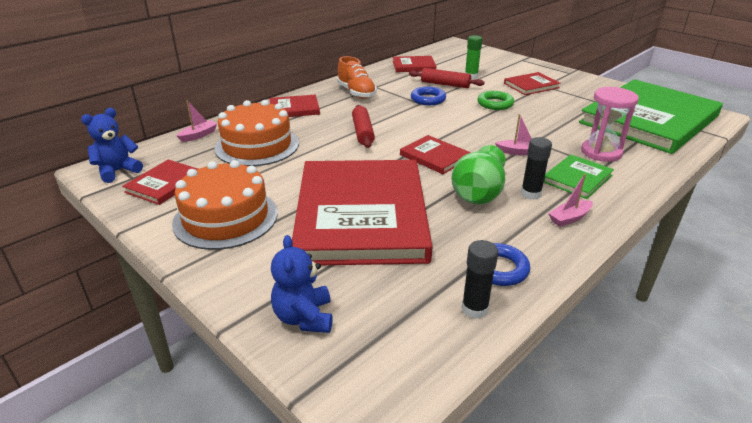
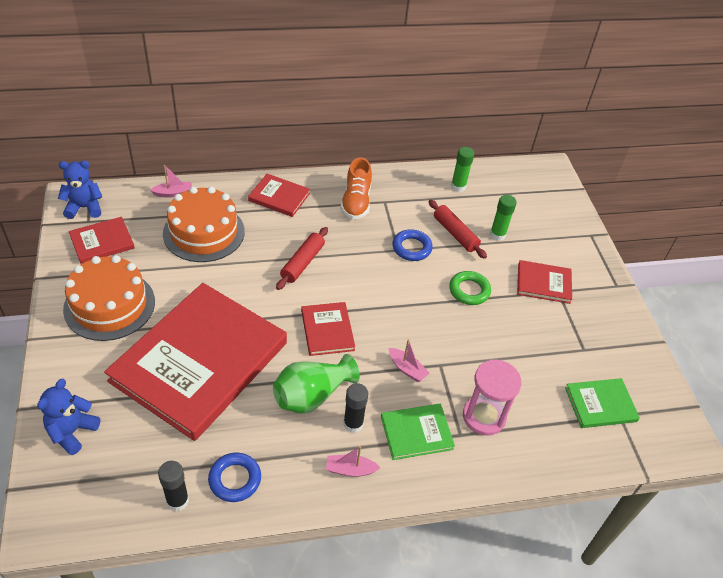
camera: 30 degrees right, 15 degrees up
red book [393,56,436,72] -> green glue stick [451,147,474,192]
green book [579,79,723,154] -> green book [565,378,640,428], size x0.42

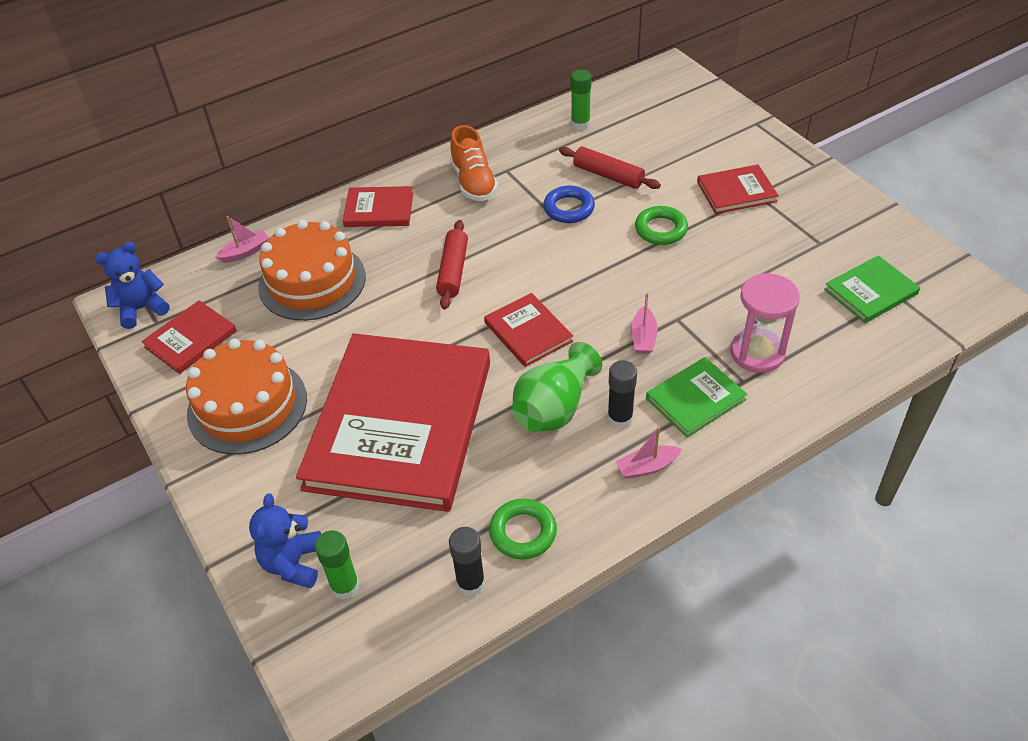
camera: 15 degrees left, 0 degrees up
blue ring [208,453,261,502] -> green ring [489,499,557,559]
pink boat [389,339,429,382] -> pink boat turned 75 degrees clockwise [631,293,658,354]
green glue stick [490,195,517,241] -> green glue stick moved to [315,530,359,600]

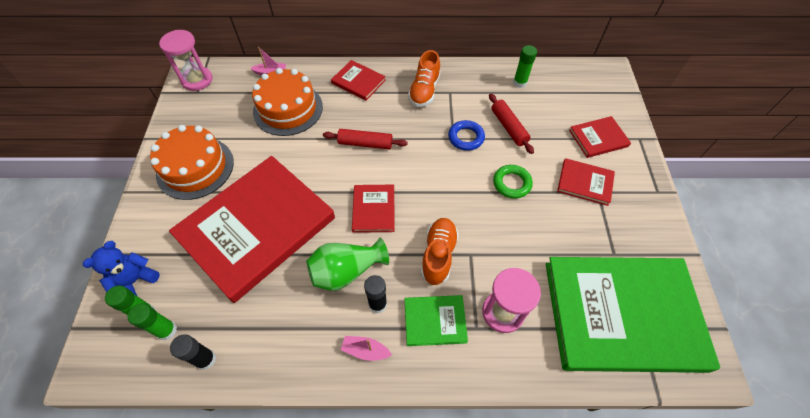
camera: 30 degrees right, 10 degrees up
blue teddy bear [95,242,170,329] -> pink hourglass [159,30,212,91]
red book [141,300,237,374] -> red book moved to [569,116,631,158]
red rolling pin [436,220,468,310] -> red rolling pin turned 60 degrees clockwise [323,129,408,149]
green ring [489,499,557,559] -> none
pink boat [631,293,658,354] -> orange shoe [421,218,459,285]
green book [824,255,920,323] -> green book [546,257,720,373], size x2.36
none -> green glue stick [127,303,177,340]

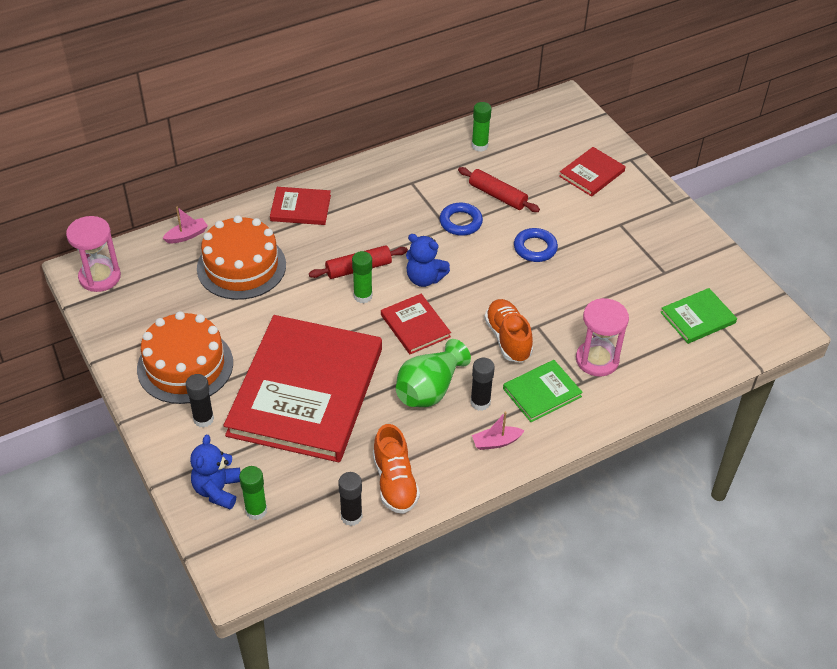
camera: 30 degrees left, 10 degrees down
green glue stick [127,303,177,340] -> green glue stick moved to [352,251,372,303]
orange shoe [408,50,440,107] -> orange shoe moved to [373,424,420,514]
green ring [493,165,533,199] -> blue ring [514,228,558,262]
green book [546,257,720,373] -> green book [661,288,737,344], size x0.42
red book [557,158,615,206] -> none
none -> black glue stick [186,374,214,428]
none -> blue teddy bear [406,234,450,287]

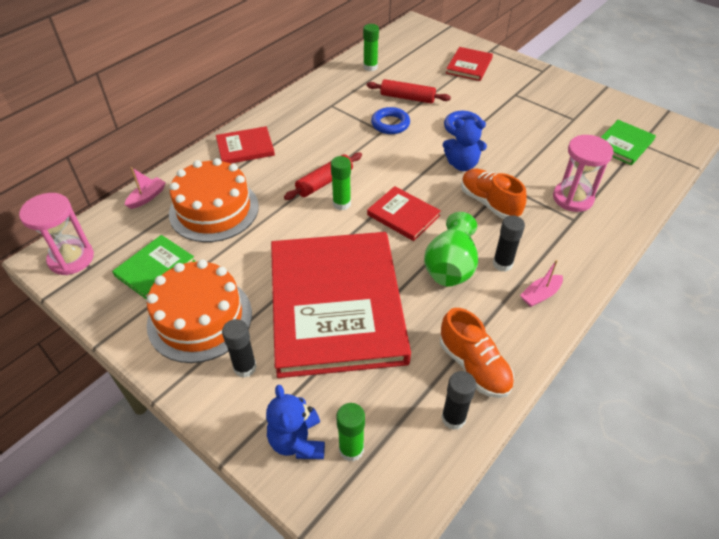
camera: 20 degrees left, 0 degrees up
blue teddy bear [406,234,450,287] -> blue teddy bear moved to [443,119,487,171]
green book [503,360,583,422] -> green book moved to [112,235,195,300]

